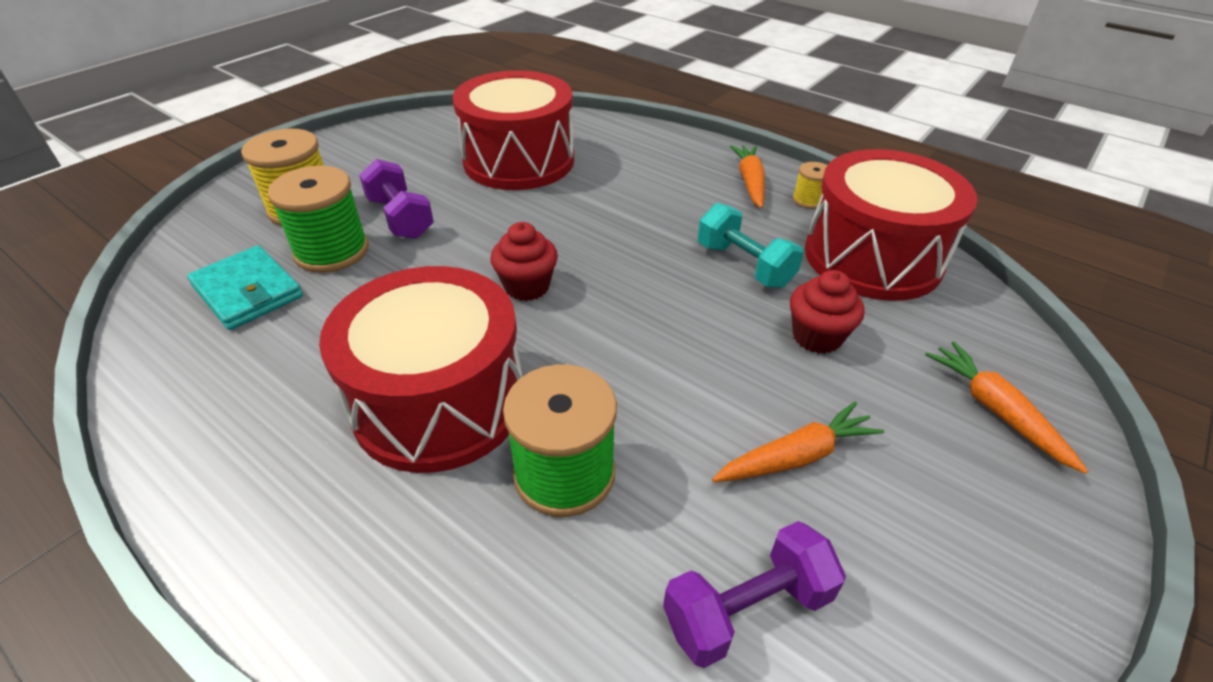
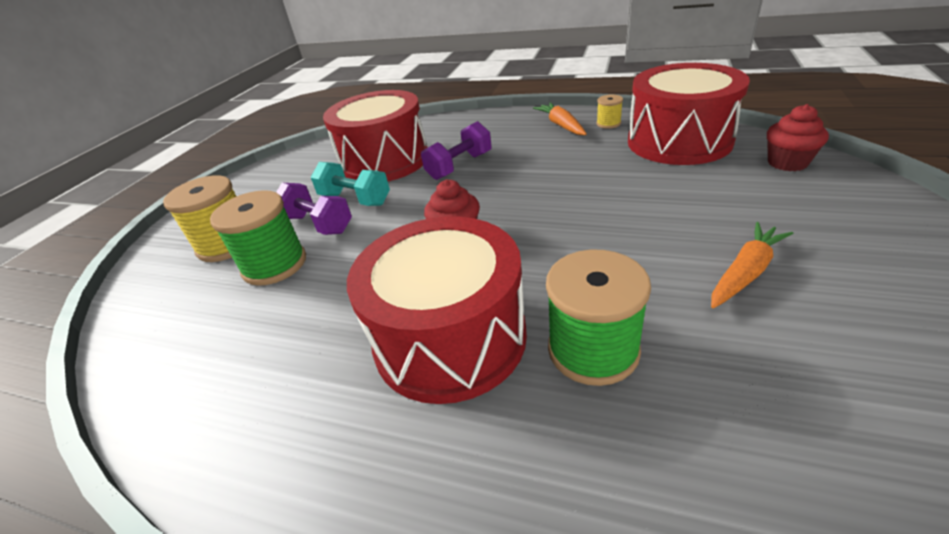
camera: 15 degrees left, 5 degrees down
turquoise wallet [187,245,303,330] -> none
purple dumbbell [663,521,846,668] -> purple dumbbell moved to [421,121,492,180]
turquoise dumbbell [698,203,804,288] -> turquoise dumbbell moved to [311,162,390,206]
red cupcake [790,270,865,354] -> red cupcake moved to [767,104,829,171]
orange carrot [925,342,1088,474] -> none

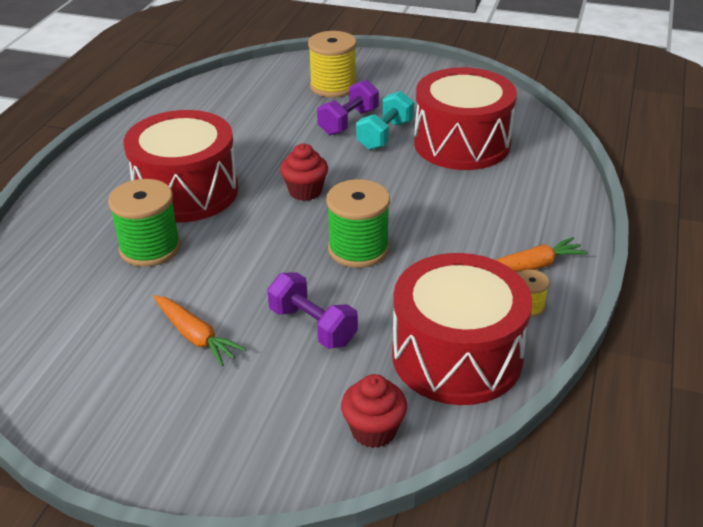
camera: 85 degrees right, 0 degrees up
green spool [210,190,306,286] -> green spool moved to [326,179,390,268]
purple dumbbell [421,121,492,180] -> purple dumbbell moved to [267,272,358,349]

